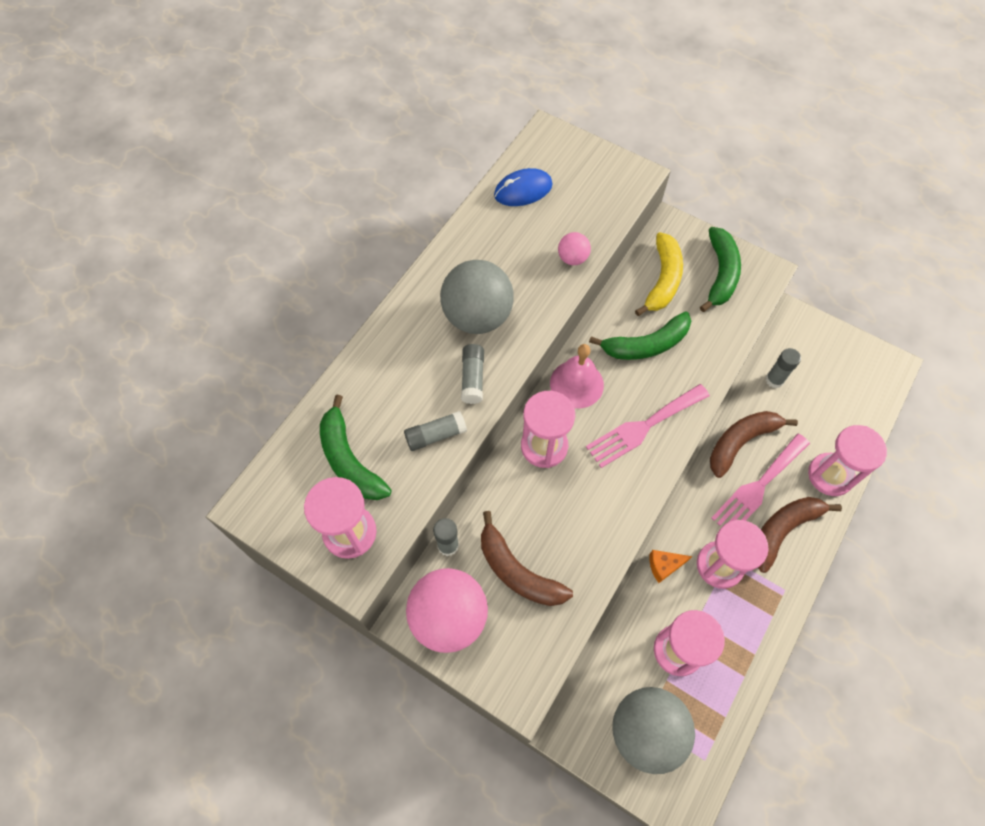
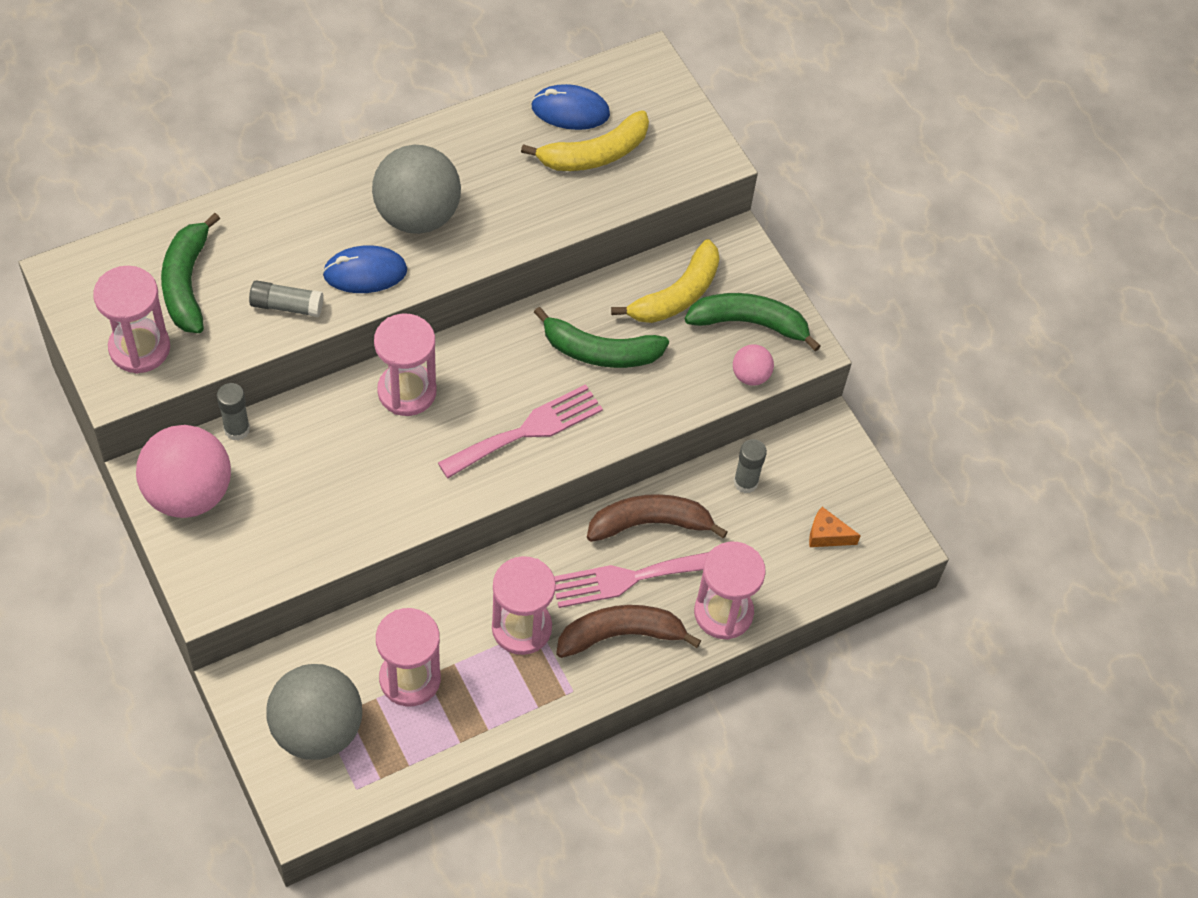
camera: 25 degrees right, 5 degrees down
grey glue stick [461,344,484,404] -> blue mouse [322,245,407,293]
brown banana [481,511,573,606] -> none
pink bell [550,344,604,408] -> none
pink ball [558,232,591,265] -> pink ball moved to [733,344,774,386]
pink fork [586,384,710,468] -> pink fork turned 150 degrees clockwise [438,384,603,478]
orange cheese [649,550,692,583] -> orange cheese moved to [809,507,861,547]
green banana [700,227,741,312] -> green banana turned 120 degrees counterclockwise [684,293,821,351]
none -> yellow banana [521,110,649,171]

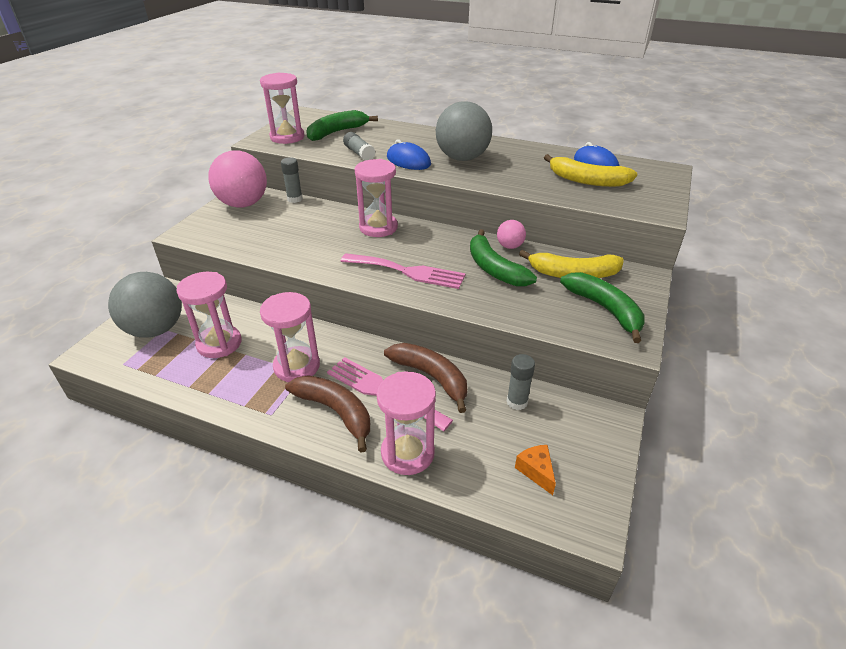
camera: 55 degrees right, 20 degrees down
pink ball [733,344,774,386] -> pink ball moved to [497,220,526,249]

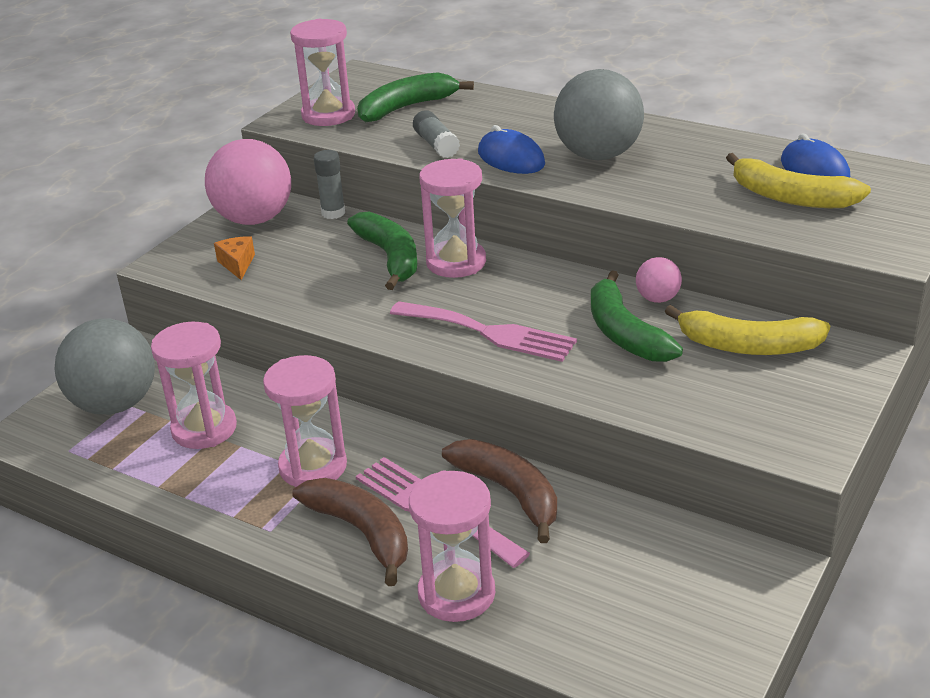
camera: 10 degrees right, 5 degrees down
grey glue stick [507,354,535,410] -> none
orange cheese [515,445,556,495] -> orange cheese moved to [214,236,255,280]
green banana [560,272,644,343] -> green banana moved to [347,212,417,290]

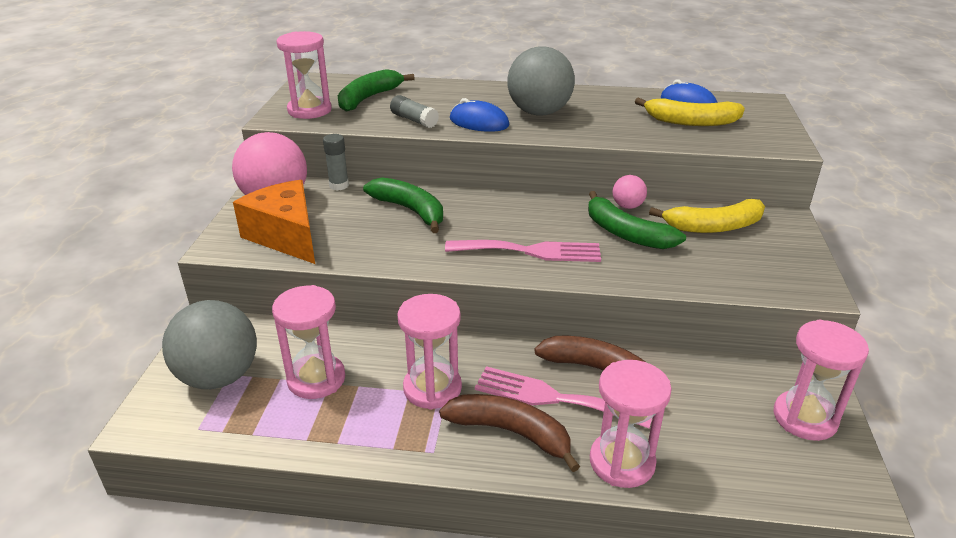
camera: 25 degrees left, 0 degrees up
orange cheese [214,236,255,280] -> orange cheese [233,180,315,264], size x2.28
pink hourglass [419,158,486,278] -> pink hourglass moved to [774,320,869,441]

